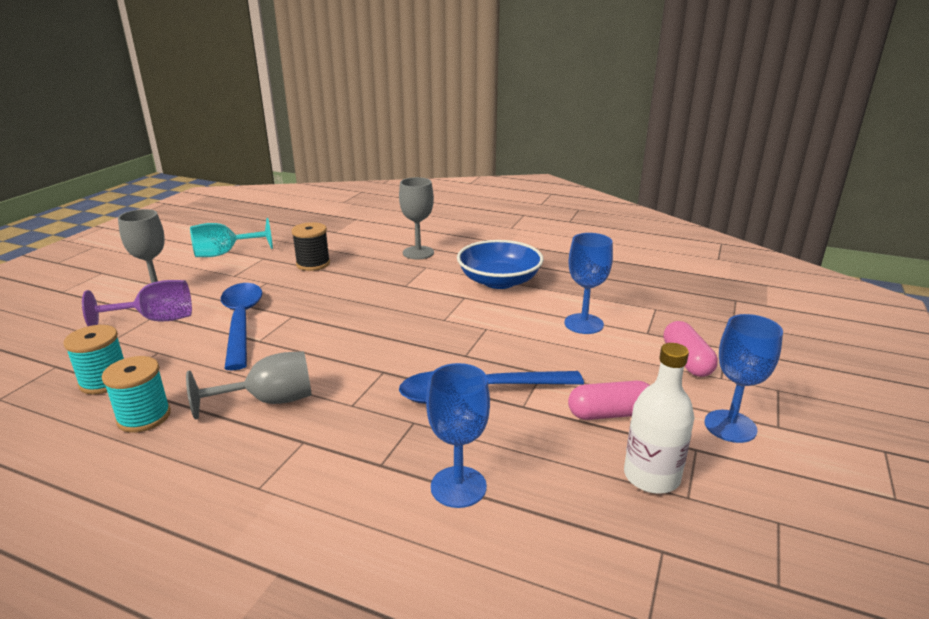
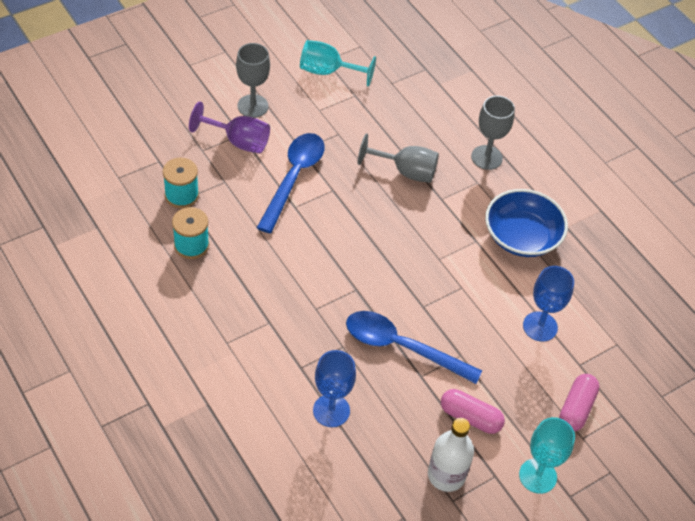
camera: 30 degrees right, 25 degrees up
grey goblet [186,351,312,419] -> grey goblet moved to [358,133,439,183]
black spool [291,222,330,271] -> none
blue goblet [704,314,783,443] -> turquoise goblet [519,417,575,494]

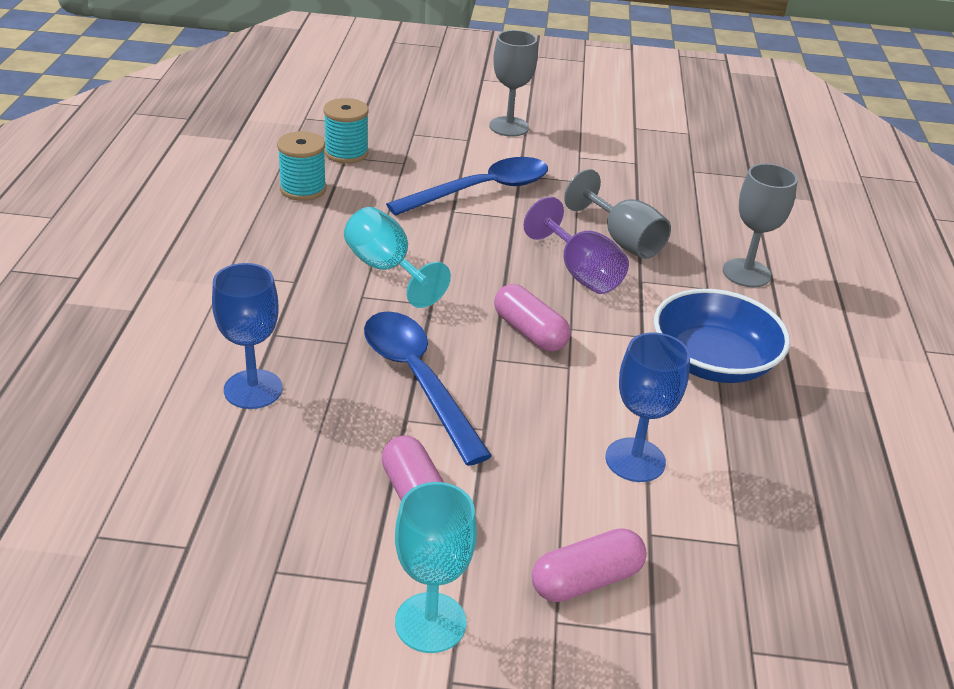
camera: 40 degrees right, 15 degrees down
purple goblet [189,102,270,154] -> purple goblet moved to [524,197,629,294]
turquoise goblet [300,40,376,87] -> turquoise goblet moved to [344,207,451,308]
white bottle [428,418,474,492] -> none
none -> pink capsule [494,284,570,352]

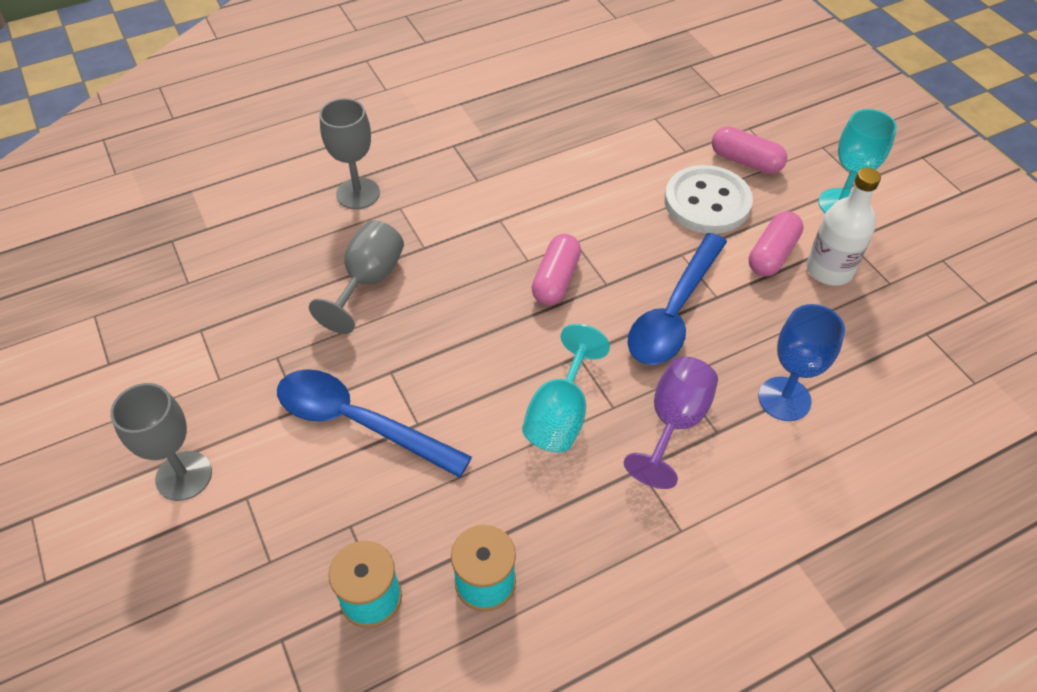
camera: 120 degrees left, 15 degrees up
purple goblet [524,197,629,294] -> purple goblet moved to [624,356,718,489]
blue goblet [605,332,690,482] -> none
blue bowl [654,289,790,383] -> none
none -> white button [665,165,753,234]
none -> white bottle [807,168,881,286]

